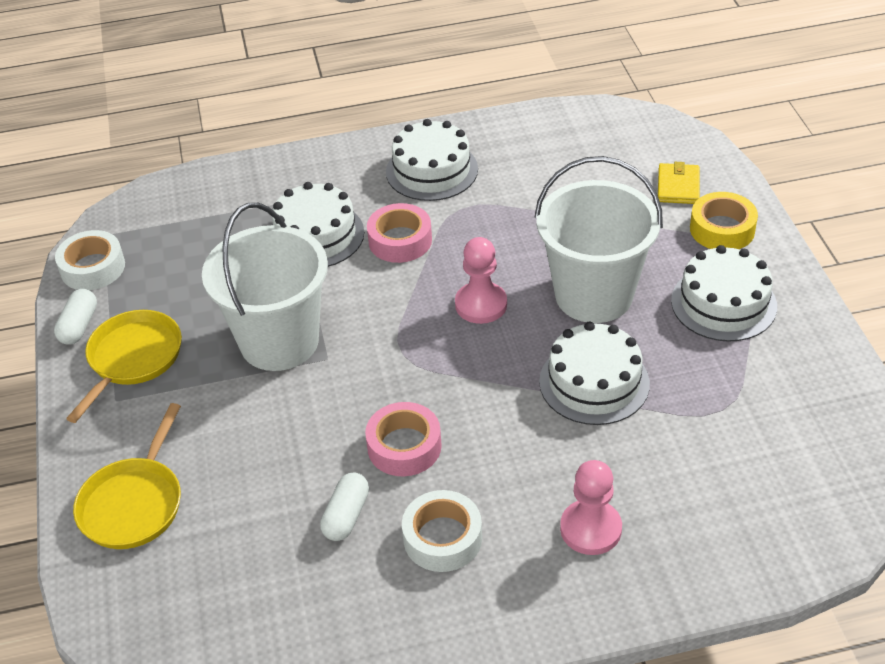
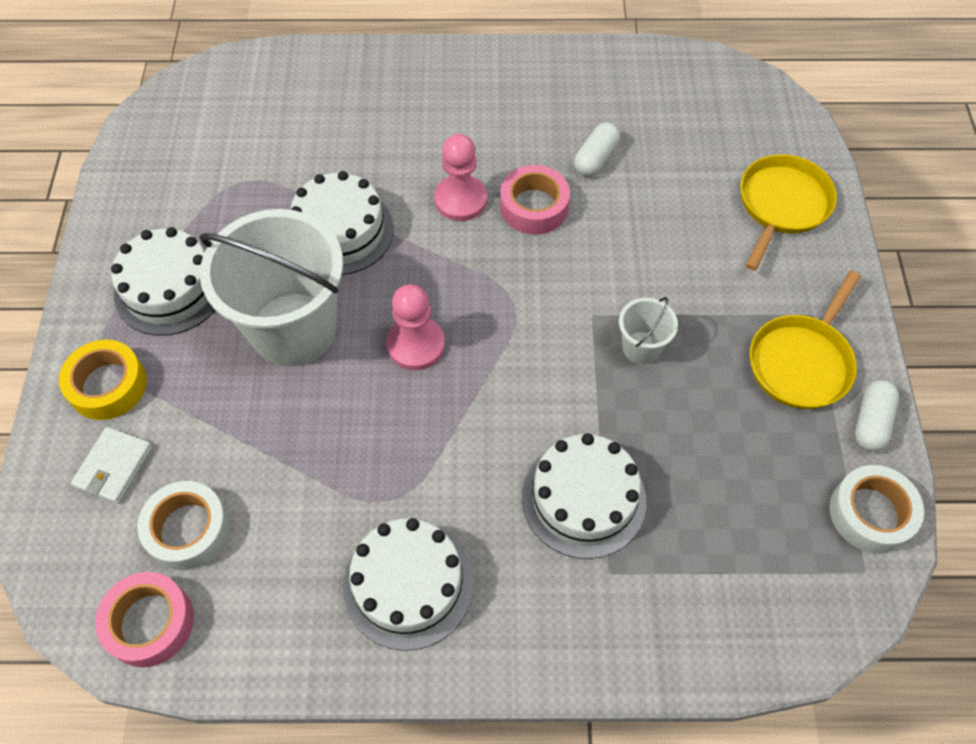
camera: 170 degrees left, 15 degrees up
white bucket [202,203,328,371] -> white bucket [619,297,678,364], size x0.44
pink tape [367,203,432,263] -> pink tape moved to [95,572,194,667]
white tape [402,490,482,572] -> white tape moved to [137,481,230,570]
pink pawn [560,460,622,555] -> pink pawn moved to [434,134,487,221]
yellow wallet [658,162,700,204] -> white wallet [71,427,153,504]

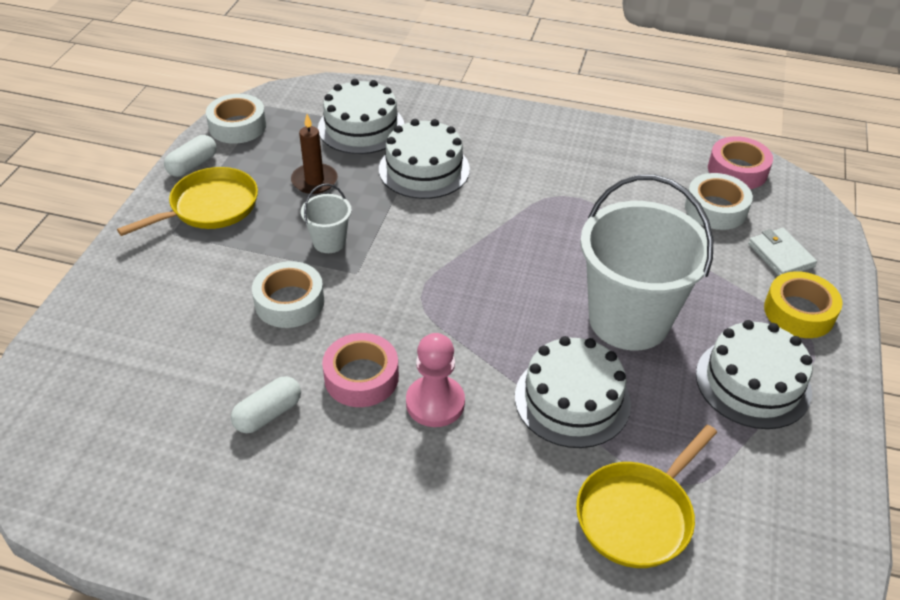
camera: 165 degrees left, 15 degrees down
white wallet [71,427,153,504] -> white wallet turned 60 degrees counterclockwise [748,228,817,276]
white cake [343,518,474,651] -> white cake moved to [318,79,404,154]
pink pawn [387,284,445,370] -> none
yellow pan [740,154,837,271] -> yellow pan moved to [576,425,717,568]
none -> white tape [252,261,324,328]
none -> brown candle [291,114,338,194]

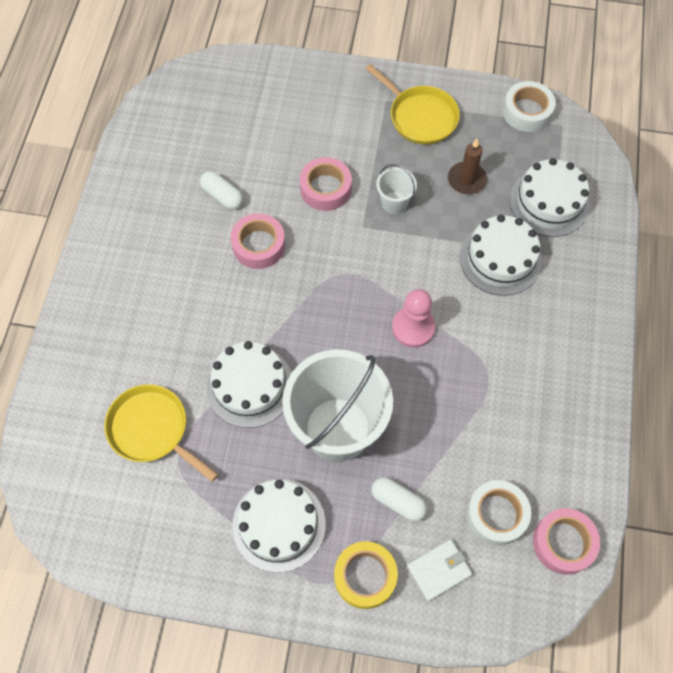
camera: 85 degrees right, 20 degrees up
white capsule [164,135,217,177] -> white capsule moved to [371,477,427,522]
white tape [252,261,324,328] -> pink tape [300,157,352,211]
pink pawn [406,333,465,427] -> pink pawn moved to [392,289,435,348]

